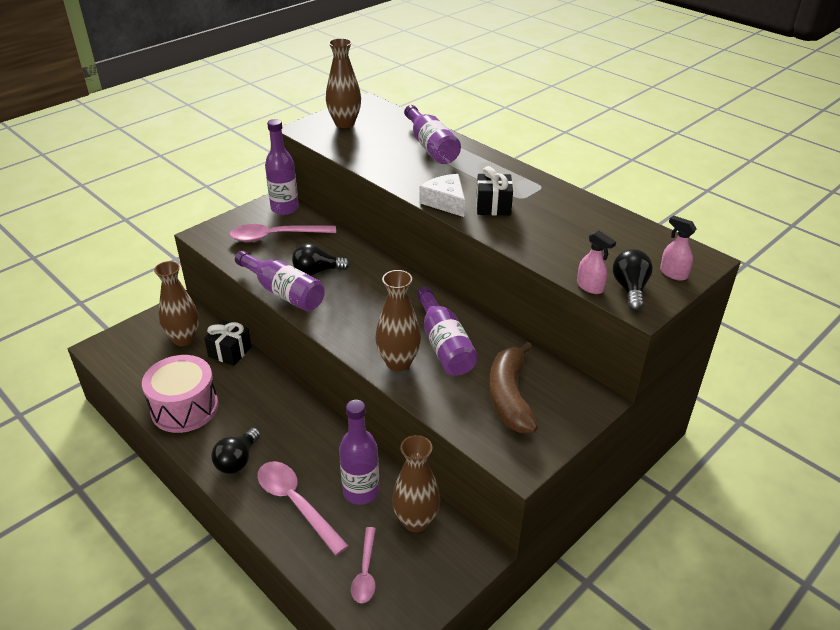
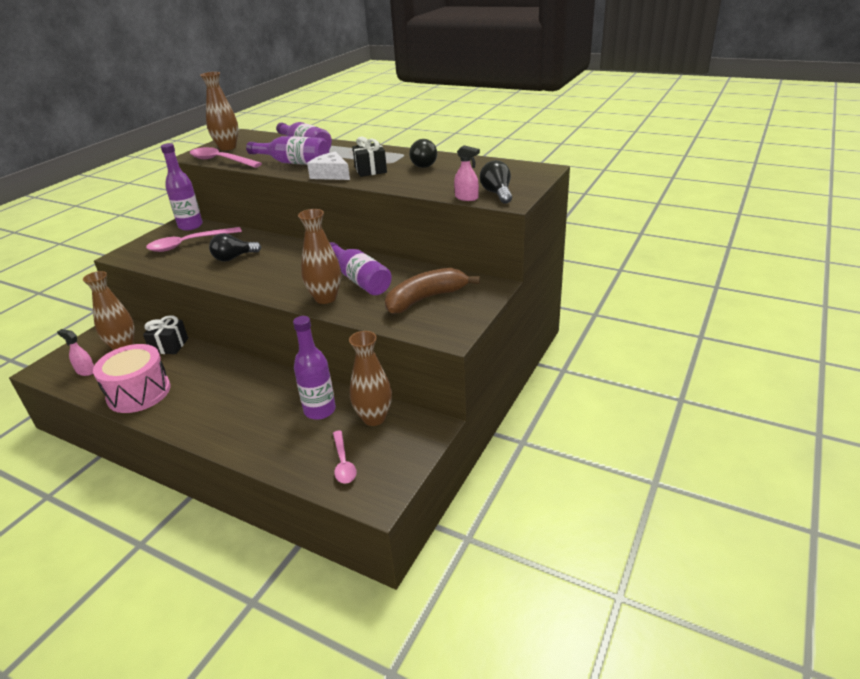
camera: 15 degrees left, 5 degrees down
black light bulb [211,428,260,474] -> black light bulb moved to [409,139,437,168]
purple bottle [235,251,325,311] -> purple bottle moved to [246,136,329,165]
pink spoon [257,461,349,556] -> pink spoon moved to [190,147,262,168]
brown banana [489,341,538,433] -> brown banana turned 75 degrees clockwise [385,268,480,314]
pink spray bottle [660,215,697,281] -> pink spray bottle moved to [57,329,94,376]

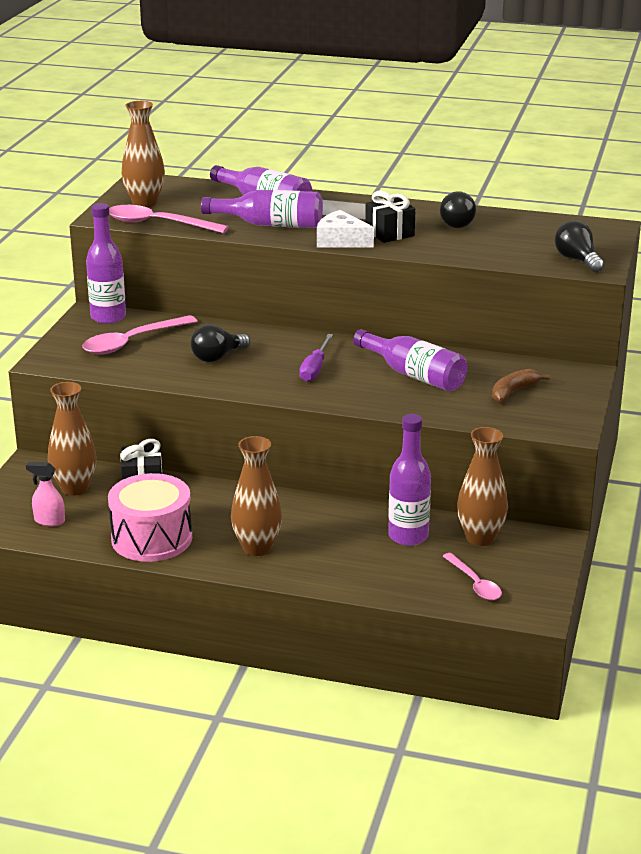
camera: 15 degrees left, 5 degrees down
brown vase [298,209,341,304] -> brown vase moved to [231,436,282,556]
brown banana [385,268,480,314] -> brown banana [492,369,550,403], size x0.59
pink spray bottle [454,145,480,201] -> none
none -> purple screwdriver [299,334,333,382]

